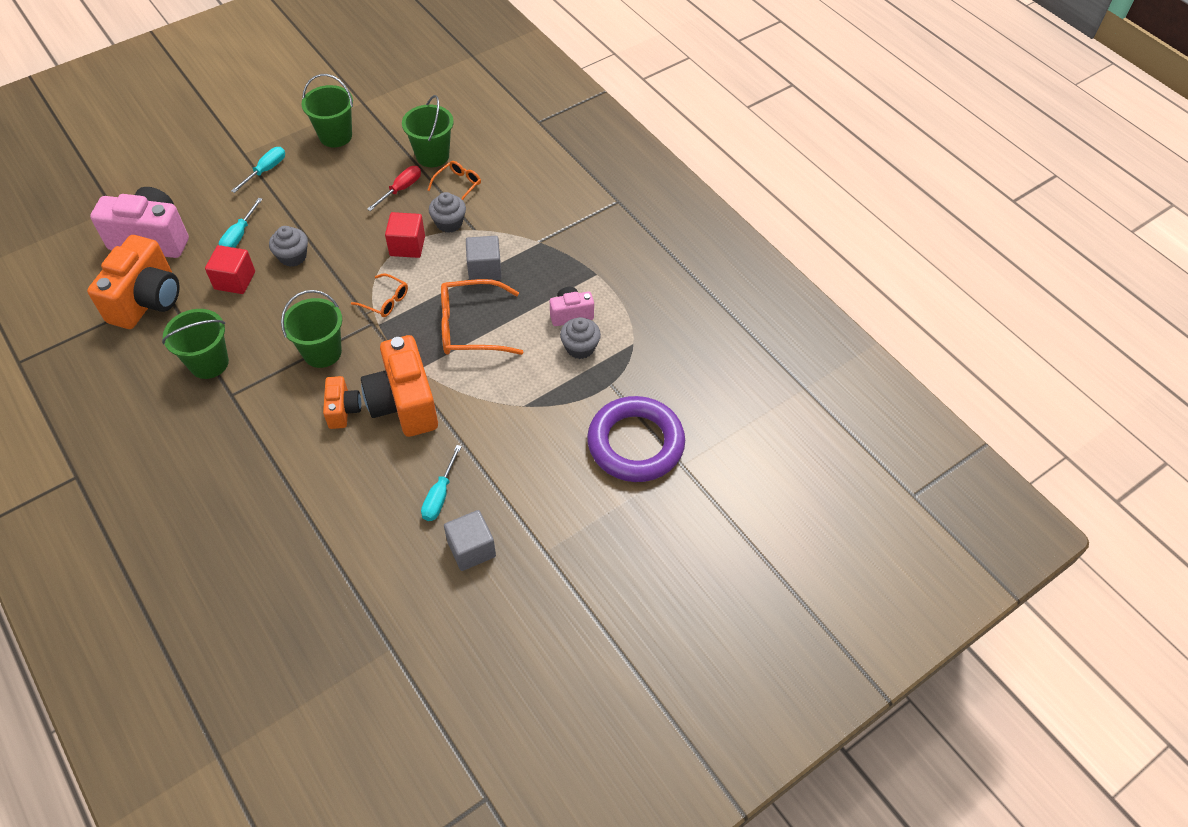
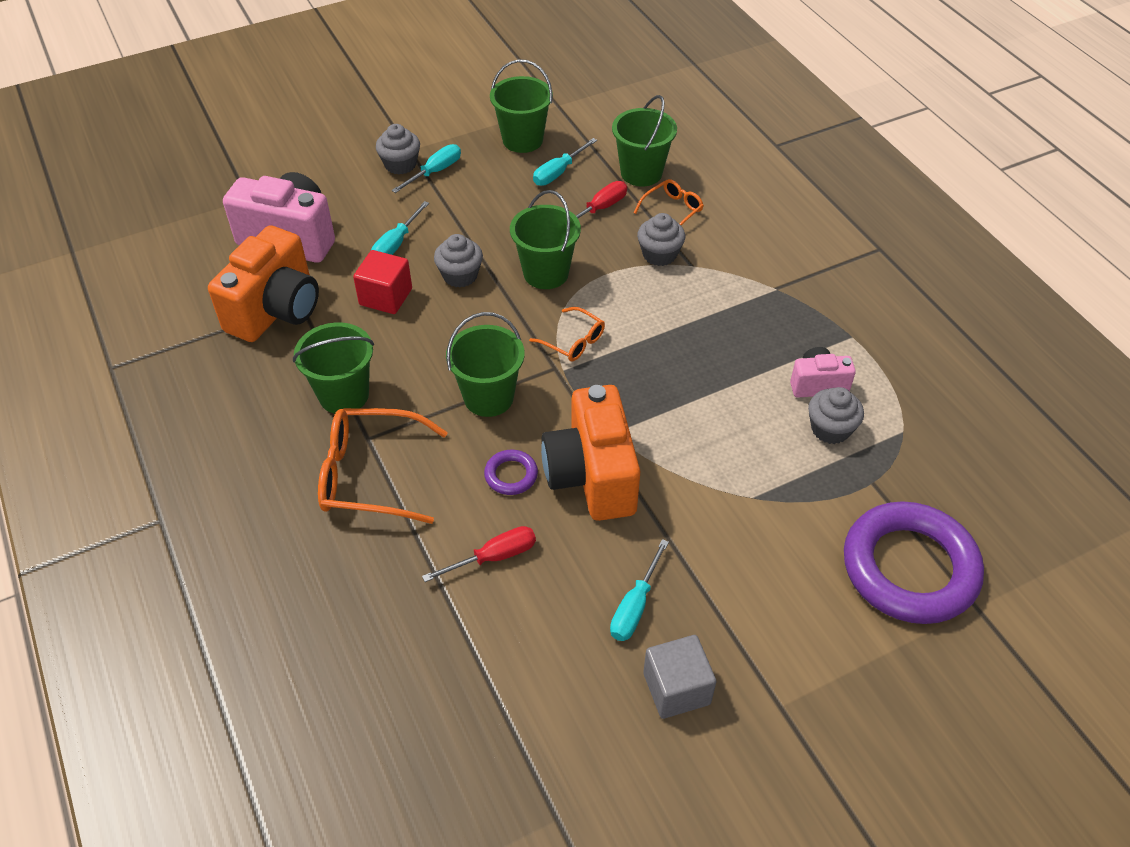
camera: 10 degrees right, 5 degrees down
orange camera [323,376,361,429] -> purple ring [484,450,538,495]
red cube [385,212,425,258] -> none
orange glasses [441,279,523,355] -> orange glasses moved to [318,408,448,524]
grey cube [466,236,502,280] -> none
none -> grey cupcake [376,124,420,175]
none -> red screwdriver [422,526,536,582]
none -> green bucket [510,190,581,289]
none -> turquoise screwdriver [533,138,597,186]

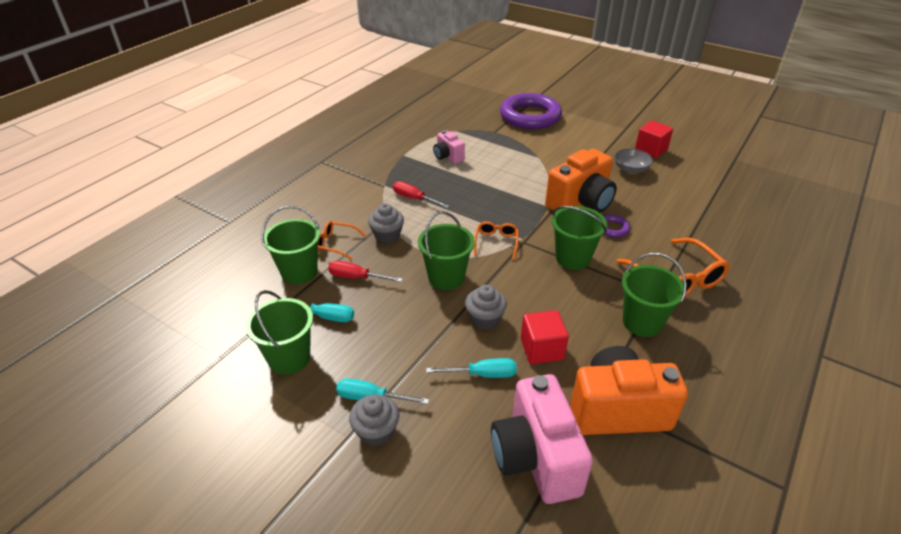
camera: 120 degrees left, 10 degrees down
red screwdriver [422,526,536,582] -> red screwdriver moved to [393,181,449,208]
turquoise screwdriver [610,539,669,641] -> grey bowl [614,149,653,174]
grey cube [643,635,716,719] -> red cube [635,121,673,158]
grey cupcake [808,387,864,444] -> none

